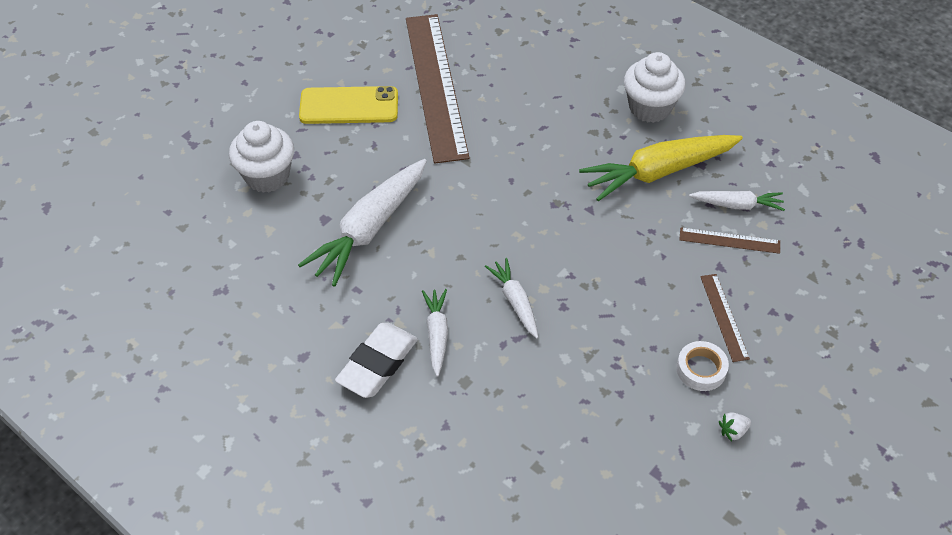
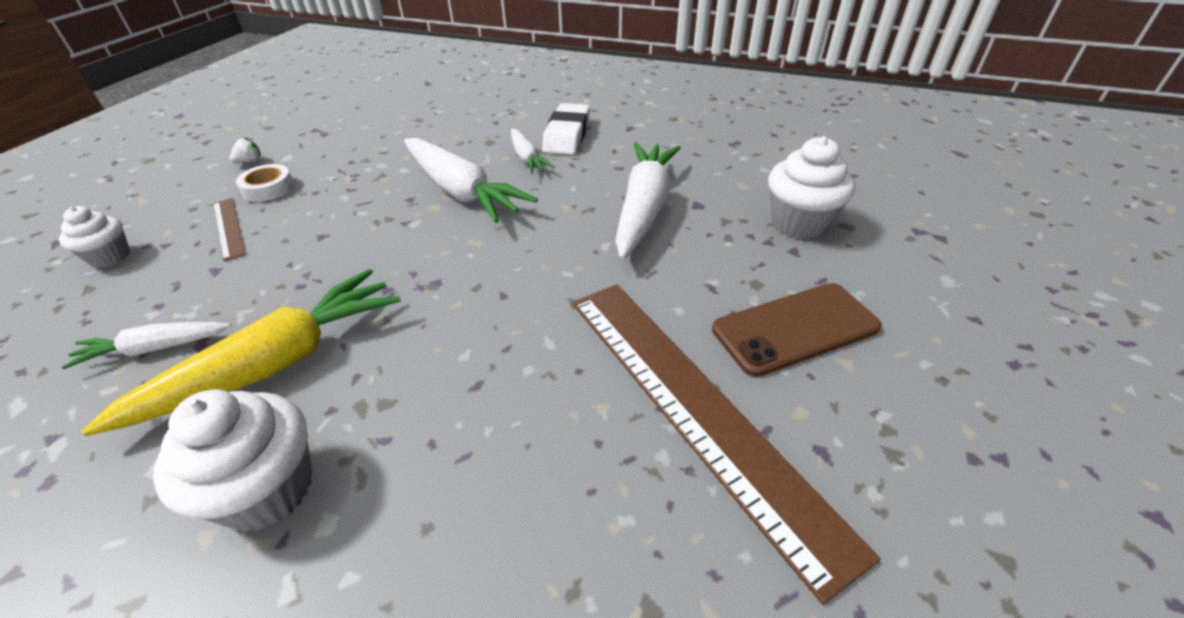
camera: 160 degrees right, 10 degrees down
yellow phone [299,86,398,124] -> brown phone [712,283,882,377]
white carrot [485,258,538,339] -> white carrot [404,138,538,223], size x1.88
brown ruler [679,227,780,254] -> none
none -> white cupcake [59,206,130,268]

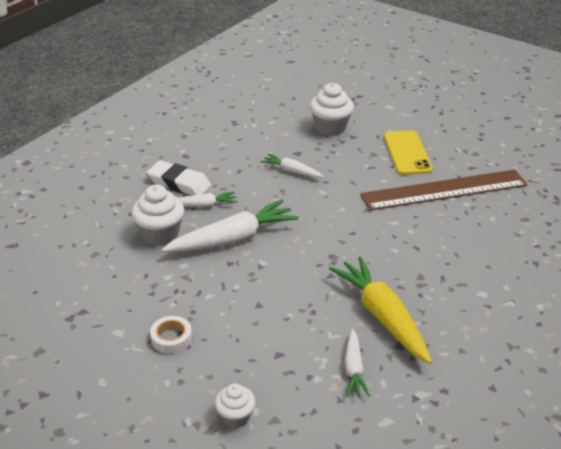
camera: 75 degrees left, 5 degrees down
white cupcake [153,389,313,532] -> white cupcake moved to [131,185,184,246]
brown ruler [213,198,246,261] -> none
white strawberry [229,137,261,163] -> none
white carrot [615,142,681,260] -> white carrot [260,153,324,178], size x0.53
brown phone [712,283,882,377] -> yellow phone [384,130,433,175]

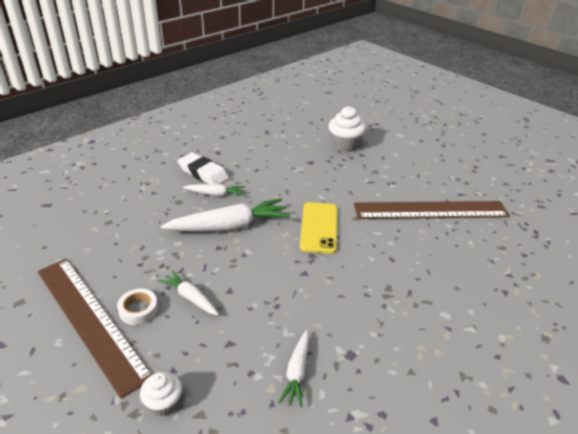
camera: 10 degrees right, 0 degrees up
white cupcake [131,185,184,246] -> none
white carrot [260,153,324,178] -> white carrot moved to [158,270,219,315]
yellow carrot [329,256,432,364] -> none
yellow phone [384,130,433,175] -> yellow phone moved to [300,202,338,254]
none -> brown ruler [37,259,152,399]

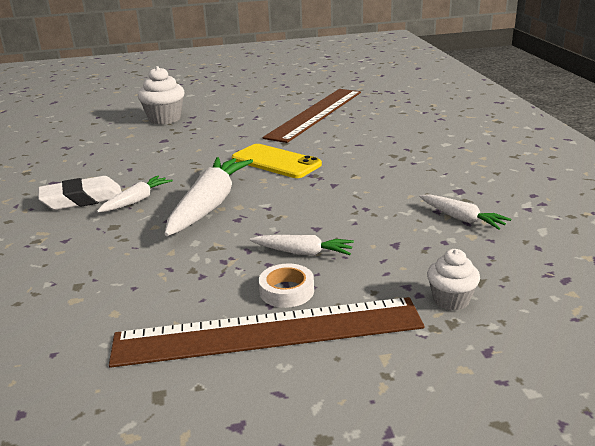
camera: 55 degrees left, 10 degrees down
white carrot [158,270,219,315] -> white carrot turned 150 degrees counterclockwise [250,235,354,256]

